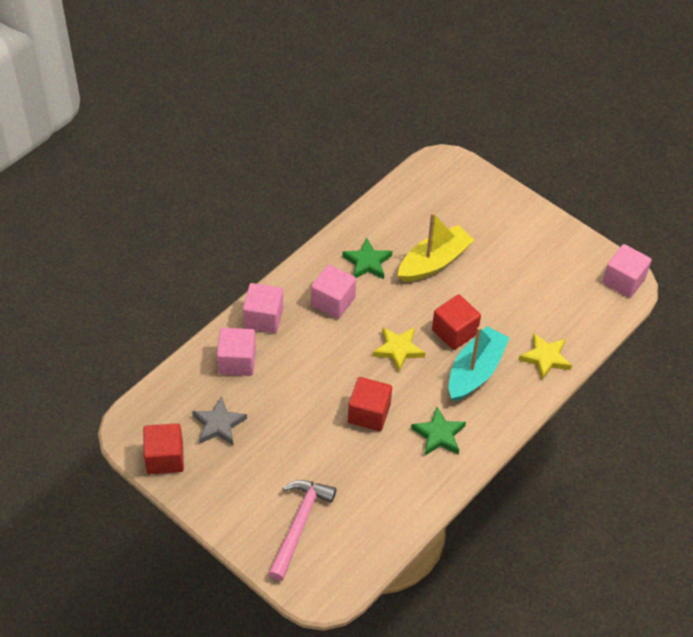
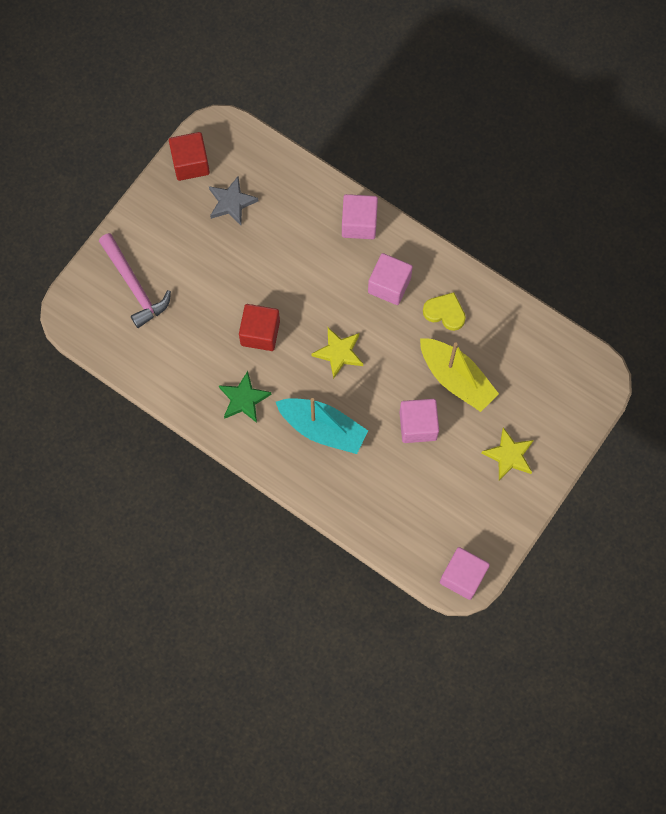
camera: 85 degrees right, 20 degrees up
pink cube [217,328,256,376] -> pink cube moved to [399,399,439,443]
pink hammer [268,480,336,581] -> pink hammer turned 45 degrees clockwise [99,233,171,328]
green star [342,238,392,279] -> yellow heart [423,292,466,331]
red cube [432,294,481,350] -> none
yellow star [519,333,572,380] -> yellow star moved to [481,427,534,480]

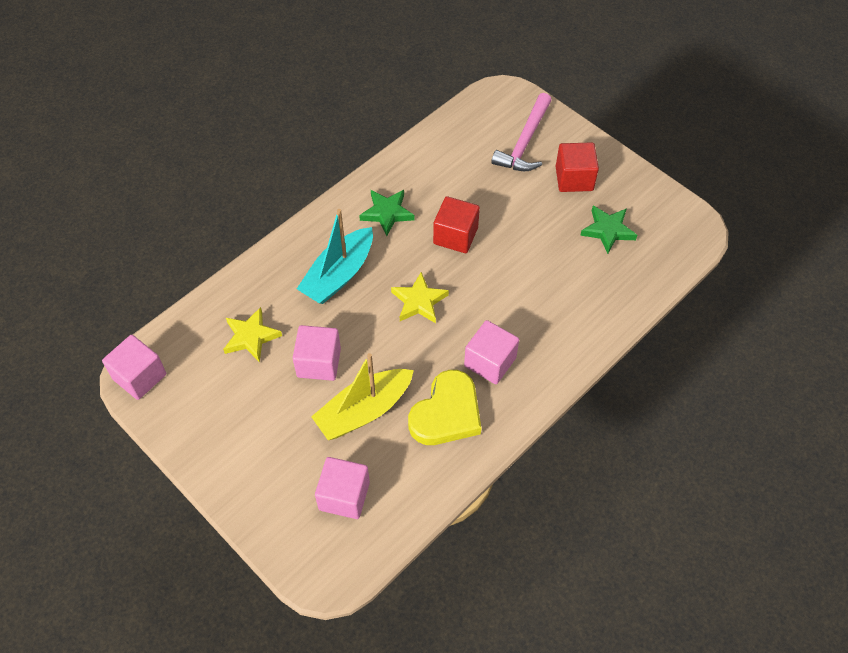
camera: 100 degrees right, 15 degrees down
pink hammer [99,233,171,328] -> pink hammer turned 45 degrees counterclockwise [491,93,552,171]
red cube [169,132,210,181] -> red cube moved to [556,142,599,192]
grey star [209,177,258,225] -> green star [580,206,637,254]
pink cube [342,194,378,239] -> pink cube moved to [315,457,370,519]
yellow heart [423,292,466,331] -> yellow heart [408,370,481,445], size x1.61
yellow star [481,427,534,480] -> yellow star moved to [223,307,282,362]

